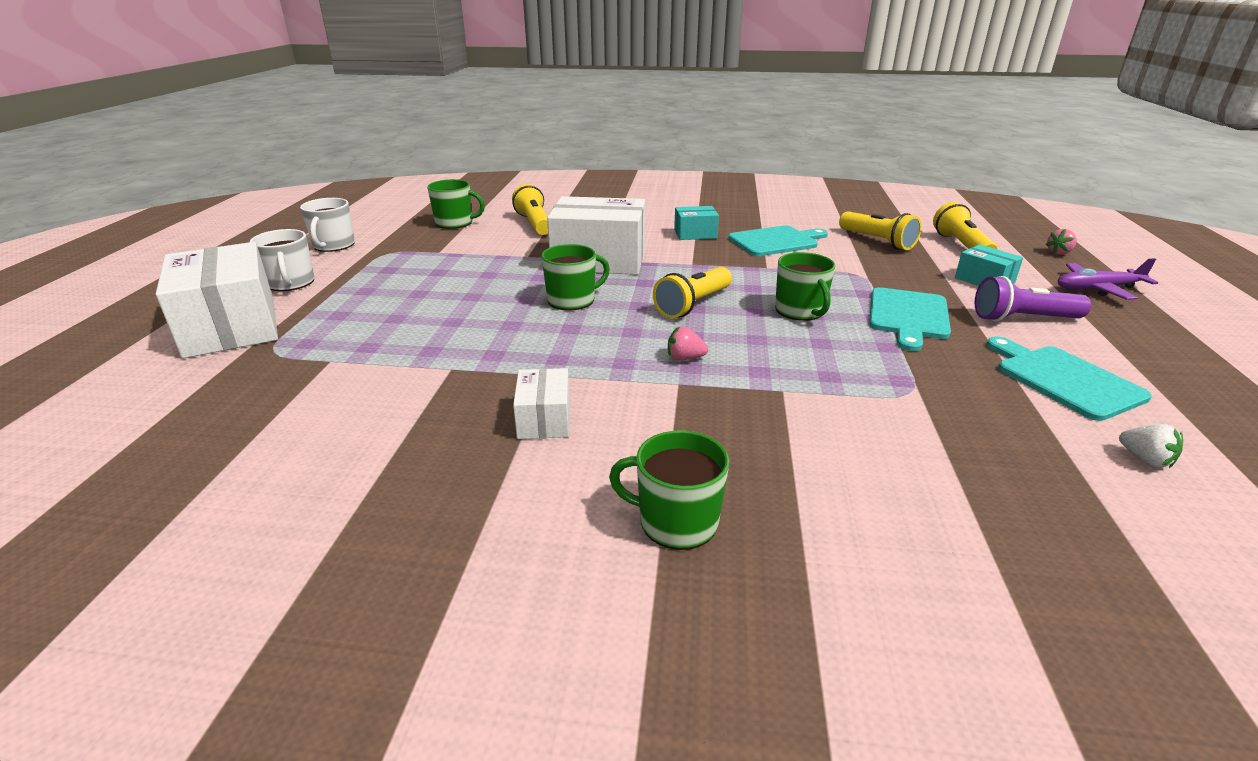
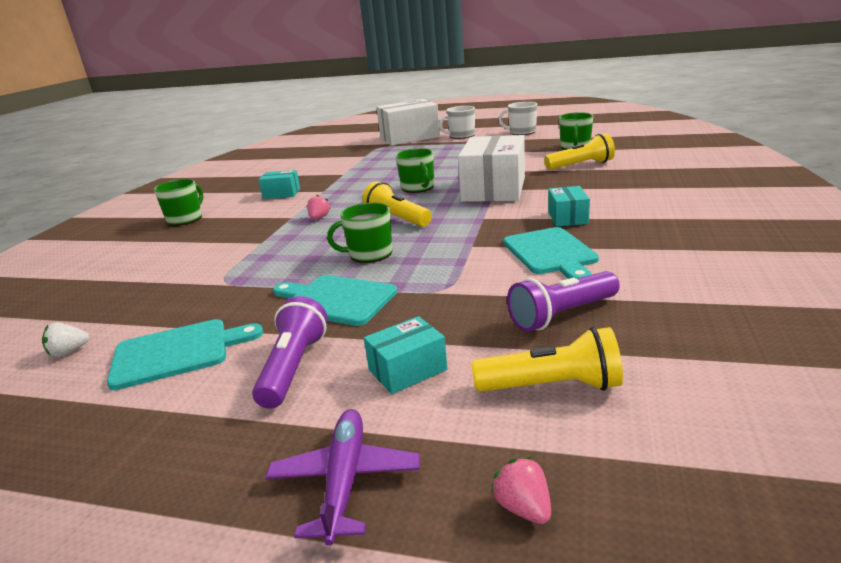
camera: 100 degrees right, 5 degrees down
white box [513,368,570,439] -> turquoise box [259,170,300,199]
yellow flashlight [839,211,922,250] -> purple flashlight [507,271,620,332]

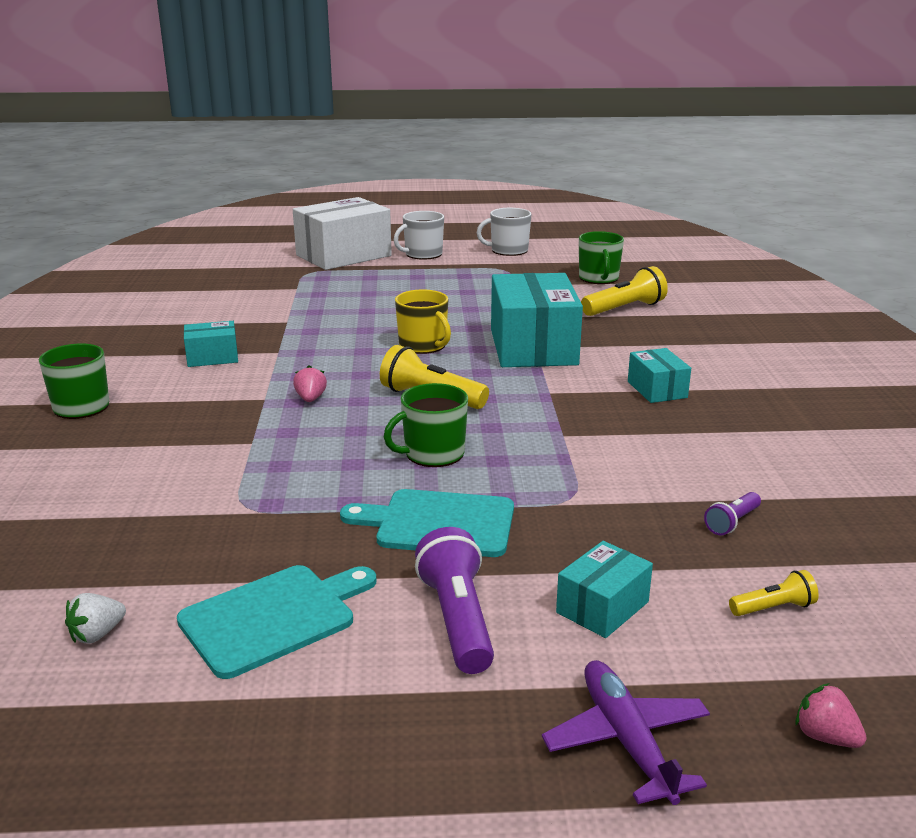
camera: 20 degrees left, 0 degrees up
green mug [396,148,434,193] -> yellow mug [395,289,451,354]
white box [458,135,525,202] -> turquoise box [491,273,583,367]
yellow flashlight [471,327,623,392] -> yellow flashlight [729,570,819,616], size x0.54
turquoise cutting board [503,227,599,279] -> none
purple flashlight [507,271,620,332] -> purple flashlight [704,492,761,535], size x0.54

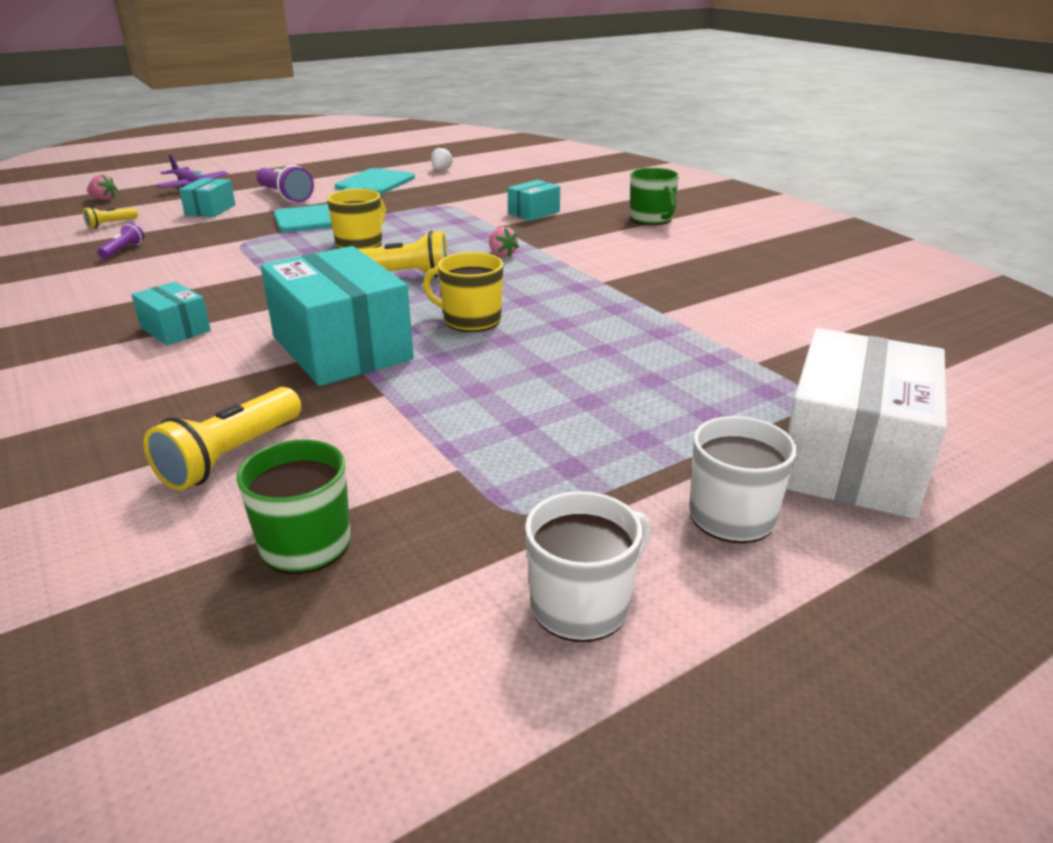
camera: 150 degrees right, 5 degrees up
turquoise box [184,321,238,367] -> turquoise box moved to [508,180,560,221]
green mug [384,383,468,467] -> yellow mug [327,189,386,249]

